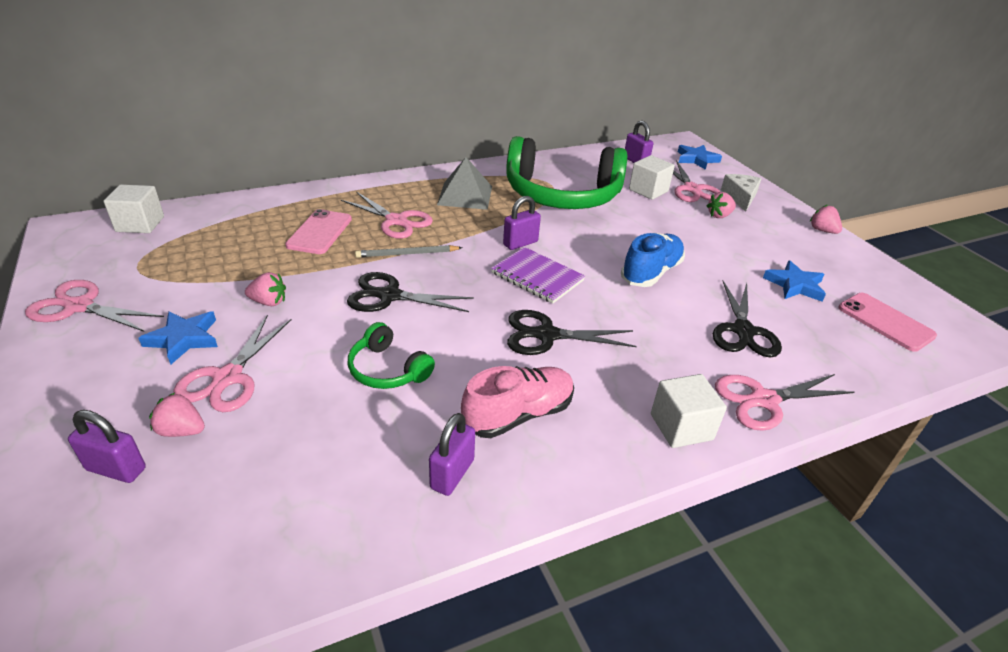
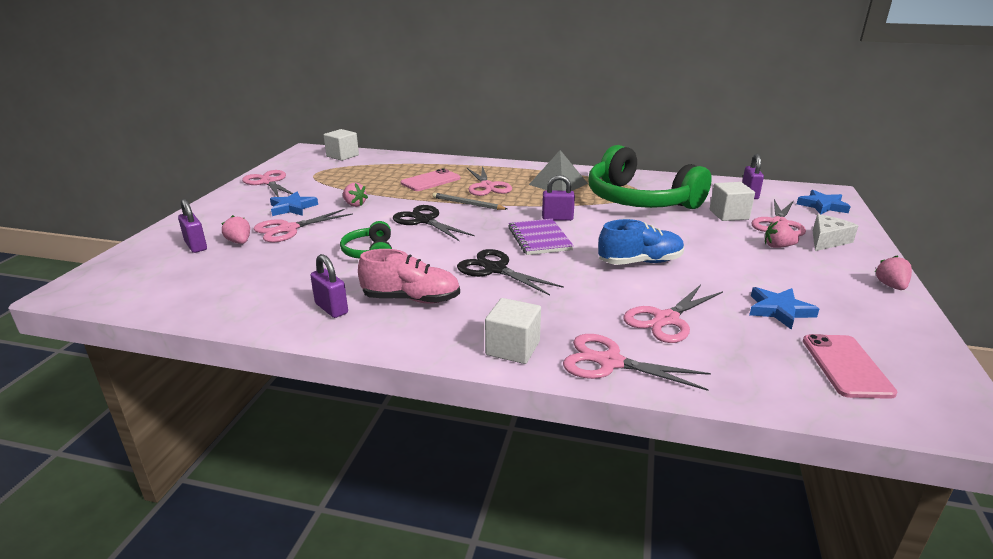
camera: 40 degrees right, 10 degrees down
purple padlock [429,413,475,496] -> purple padlock turned 75 degrees clockwise [310,254,348,318]
black scissors [713,281,782,358] -> pink scissors [623,285,723,343]

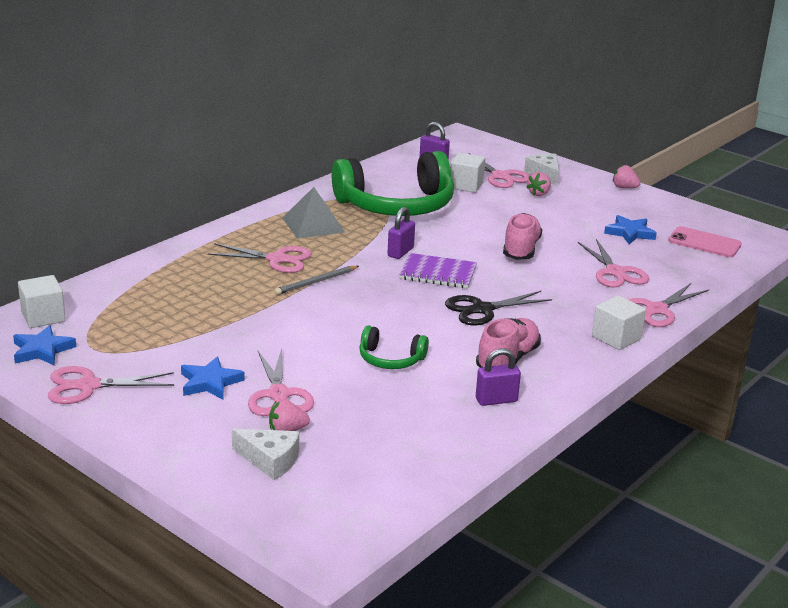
camera: 65 degrees left, 0 degrees up
purple padlock [178,199,207,253] -> white cheese [232,428,299,480]
pink strawberry [343,183,368,207] -> none
black scissors [393,205,475,241] -> none
pink phone [401,168,460,191] -> none
blue shoe [598,219,684,265] -> pink shoe [503,213,542,260]
blue star [797,190,851,215] -> blue star moved to [13,325,76,365]

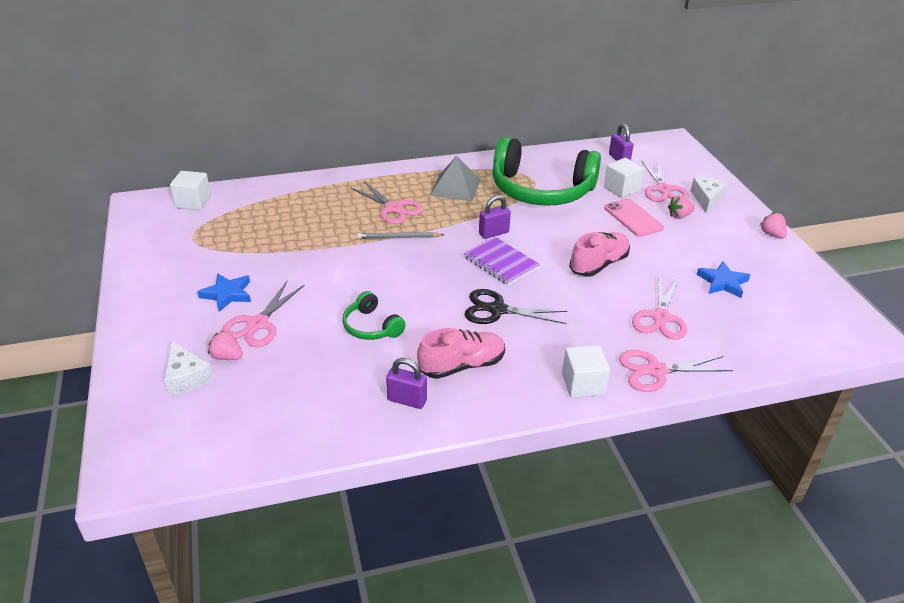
camera: 35 degrees right, 10 degrees up
blue star [13,325,76,365] -> none
pink scissors [48,366,174,404] -> none
pink phone [668,226,741,257] -> pink phone moved to [605,199,664,237]

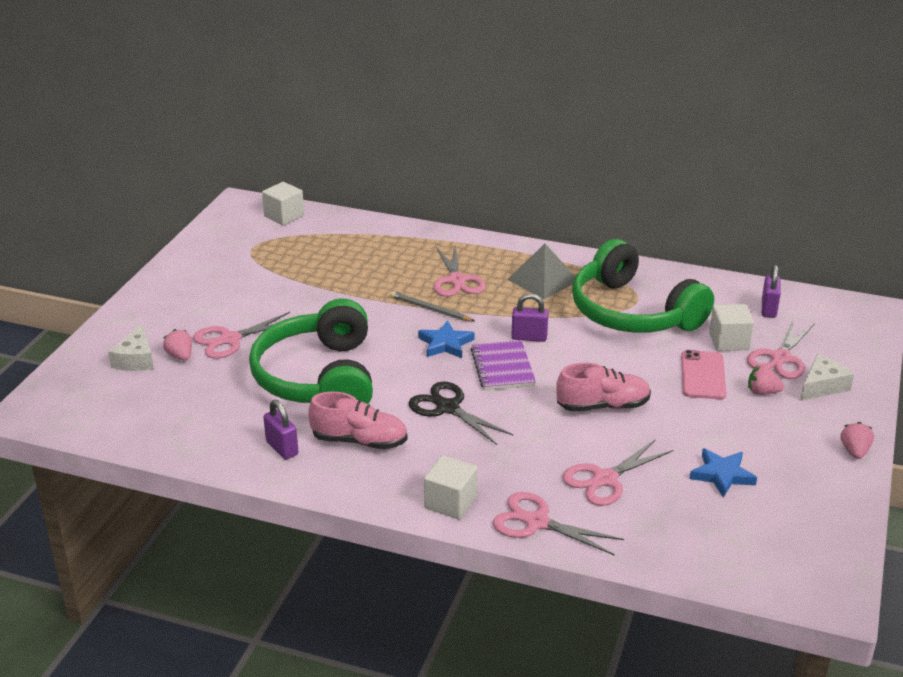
camera: 35 degrees right, 5 degrees down
blue star [197,273,251,312] -> blue star moved to [418,321,475,358]
green headphones [342,291,406,340] -> green headphones [249,298,373,404], size x2.22

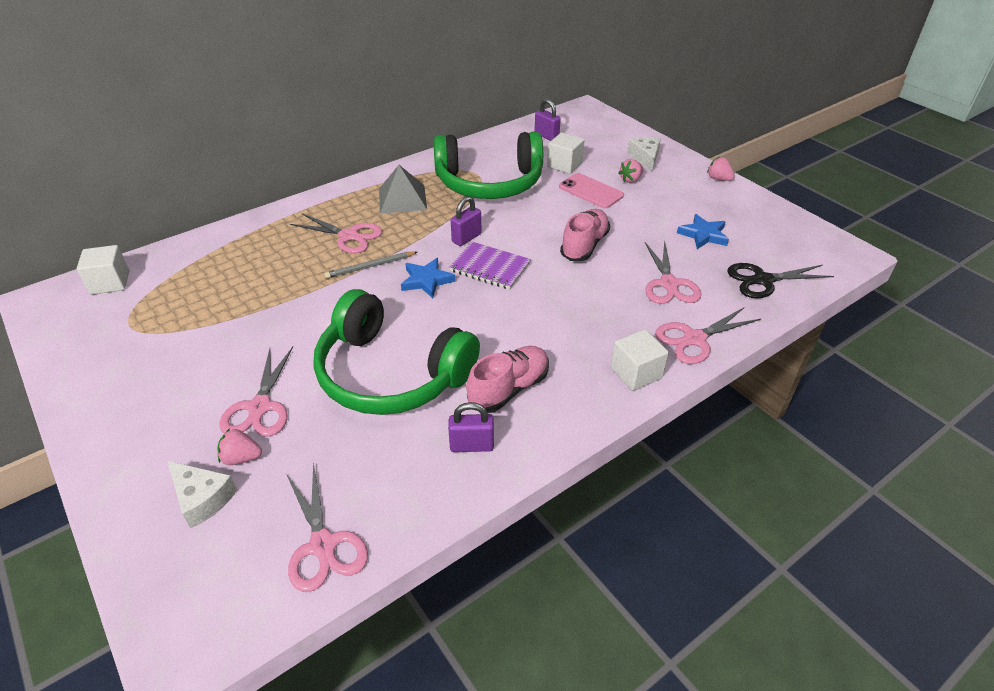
camera: 55 degrees left, 10 degrees up
black scissors [409,381,514,445] -> black scissors moved to [727,263,834,298]
pink scissors [747,319,815,379] -> pink scissors moved to [287,463,368,592]

